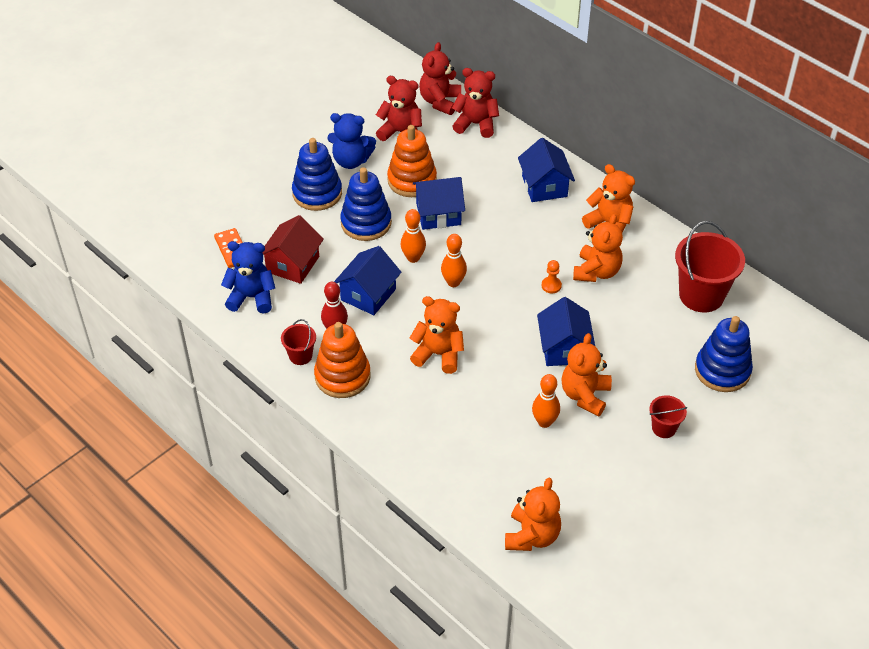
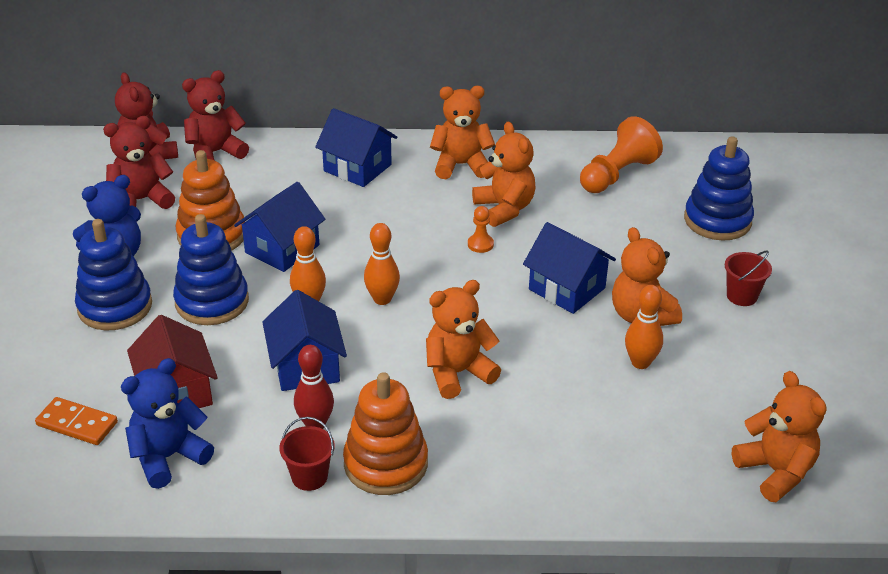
camera: 45 degrees left, 10 degrees down
red bucket [675,221,745,313] -> orange pawn [580,116,663,193]

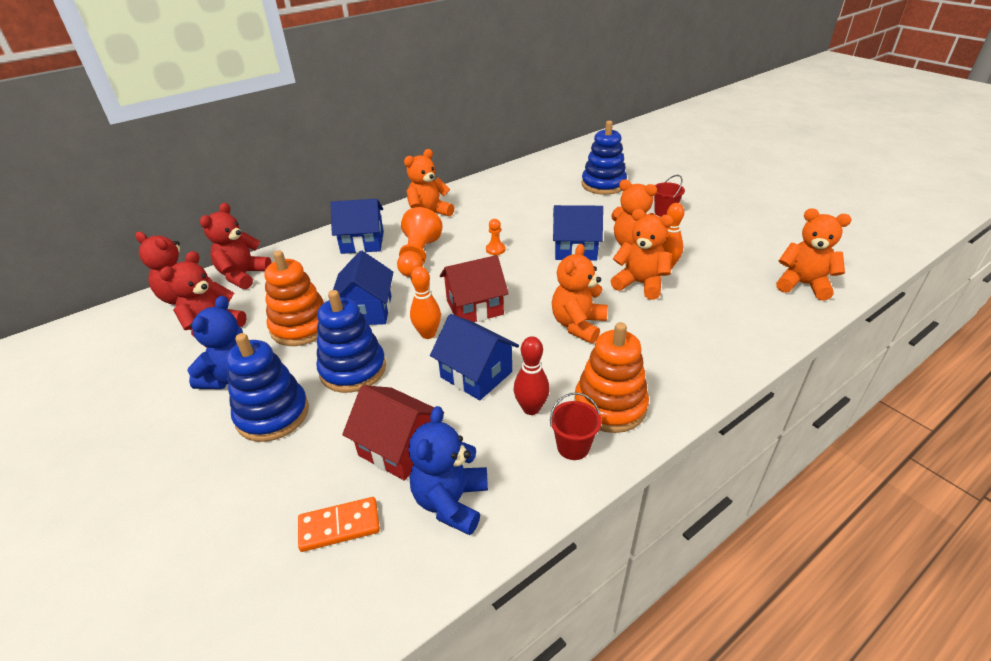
camera: 35 degrees left, 0 degrees up
orange bowling pin [364,223,400,305] -> red house [440,255,509,322]
orange teddy bear [472,122,535,227] -> orange teddy bear moved to [611,209,673,300]
orange pawn [580,116,663,193] -> orange pawn moved to [397,207,443,277]

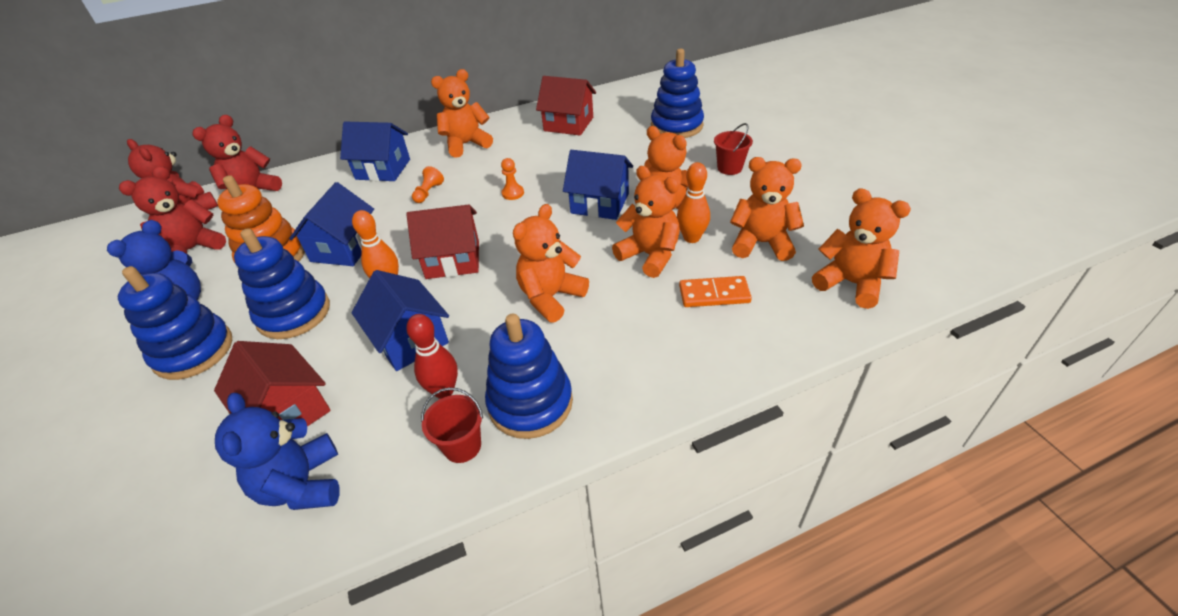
camera: 15 degrees right, 5 degrees up
orange domino [298,497,380,552] -> orange domino moved to [679,276,752,307]
orange pawn [397,207,443,277] -> orange pawn [412,166,444,203], size x0.48
blue teddy bear [409,406,488,535] -> blue teddy bear turned 45 degrees counterclockwise [215,393,340,510]
orange stacking toy [574,322,649,433] -> blue stacking toy [485,314,573,439]
none -> red house [536,76,596,136]
none -> orange teddy bear [730,157,804,261]

